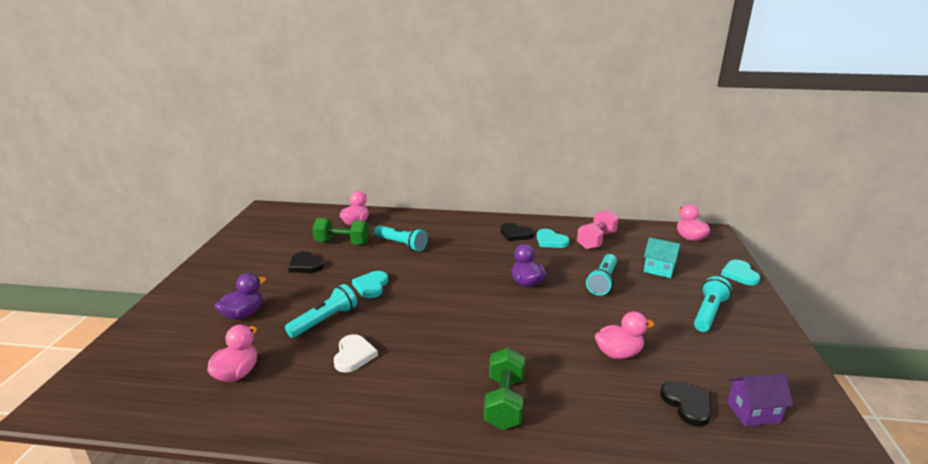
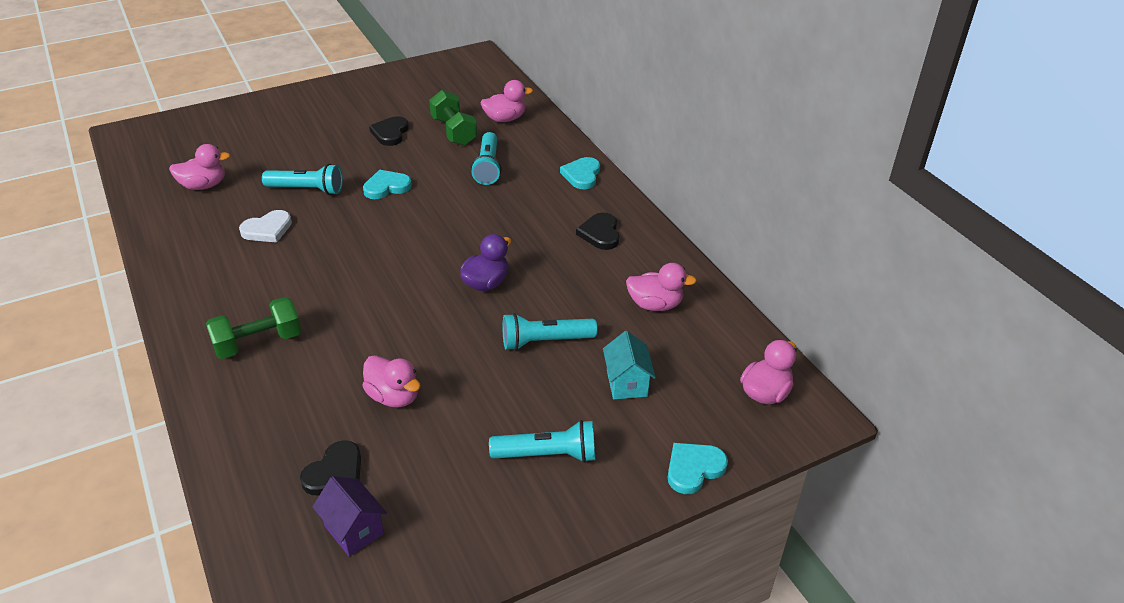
camera: 55 degrees right, 15 degrees up
purple duck [215,273,266,320] -> none
turquoise heart [537,229,569,248] -> turquoise heart moved to [560,157,600,189]
pink dumbbell [577,209,618,250] -> pink duck [626,263,697,311]

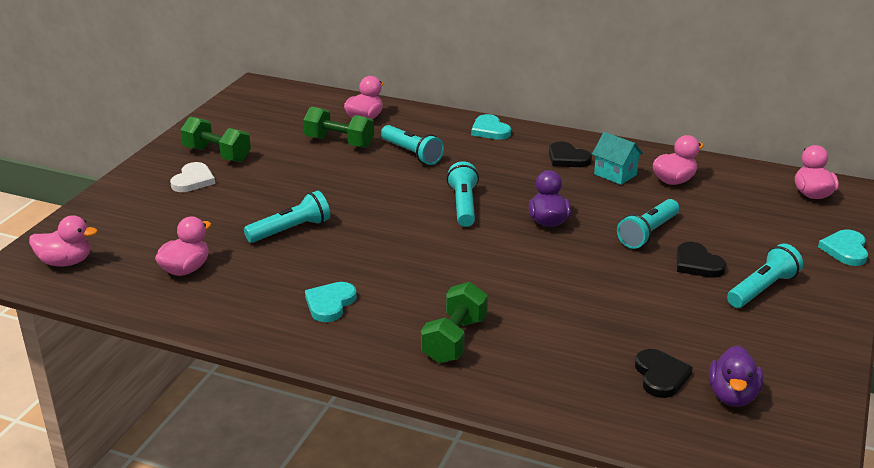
camera: 40 degrees left, 10 degrees down
white heart [239,210,292,243] -> white heart moved to [170,162,215,192]
purple house [312,476,387,557] -> purple duck [709,345,763,407]
pink duck [362,355,421,408] -> pink duck moved to [29,215,98,267]
turquoise heart [363,170,412,199] -> turquoise heart moved to [305,282,357,322]
black heart [369,116,409,146] -> black heart moved to [677,242,727,278]
turquoise house [603,331,656,399] -> turquoise house moved to [592,132,643,185]
none -> green dumbbell [180,116,251,162]
none -> turquoise flashlight [447,161,479,227]

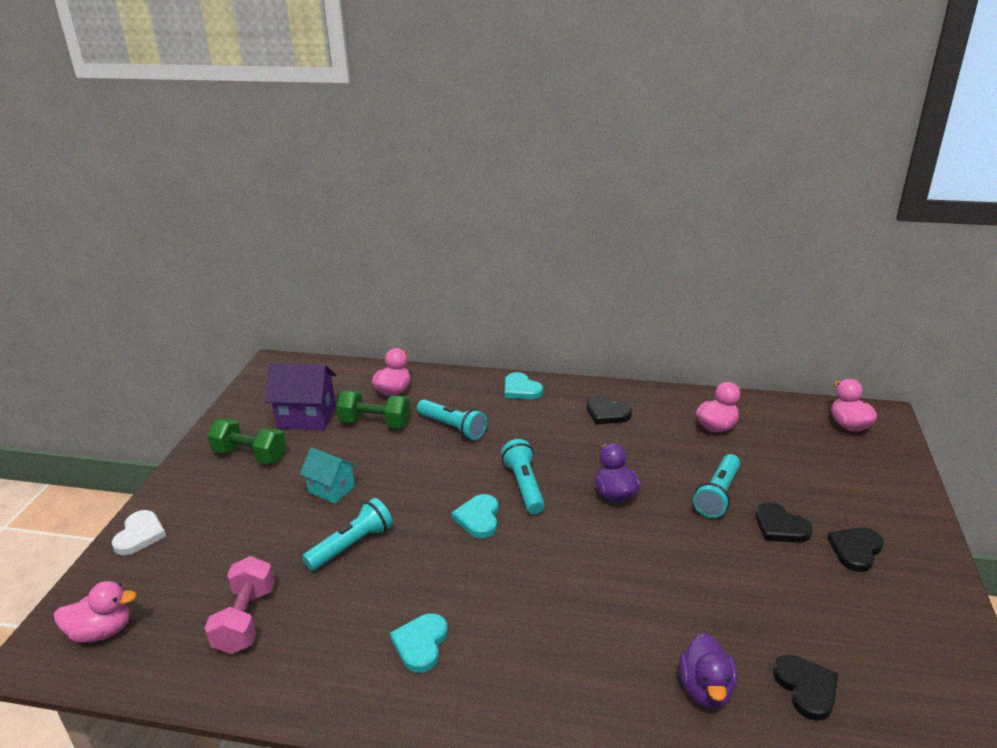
camera: 10 degrees left, 0 degrees up
pink duck [155,216,211,276] -> pink dumbbell [205,556,275,654]
white heart [170,162,215,192] -> white heart moved to [111,510,166,555]
green dumbbell [421,282,488,363] -> none
turquoise house [592,132,643,185] -> turquoise house moved to [300,448,357,504]
purple duck [709,345,763,407] -> purple duck moved to [679,633,737,709]
turquoise flashlight [727,244,803,308] -> black heart [827,527,884,572]
turquoise heart [818,230,868,266] -> turquoise heart moved to [452,494,499,538]
none -> purple house [265,363,336,430]

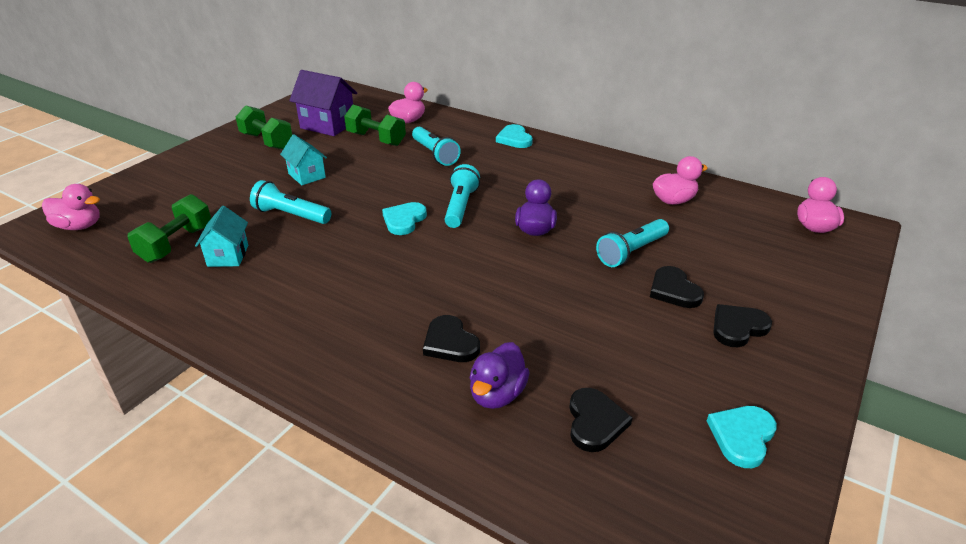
camera: 20 degrees right, 5 degrees up
white heart [111,510,166,555] -> none
pink dumbbell [205,556,275,654] -> green dumbbell [128,194,211,263]
turquoise flashlight [302,498,393,571] -> turquoise flashlight turned 135 degrees counterclockwise [250,180,331,224]
turquoise heart [390,613,448,673] -> turquoise heart moved to [707,406,777,468]
black heart [586,396,632,425] -> black heart moved to [423,315,480,362]
none -> turquoise house [195,206,248,267]

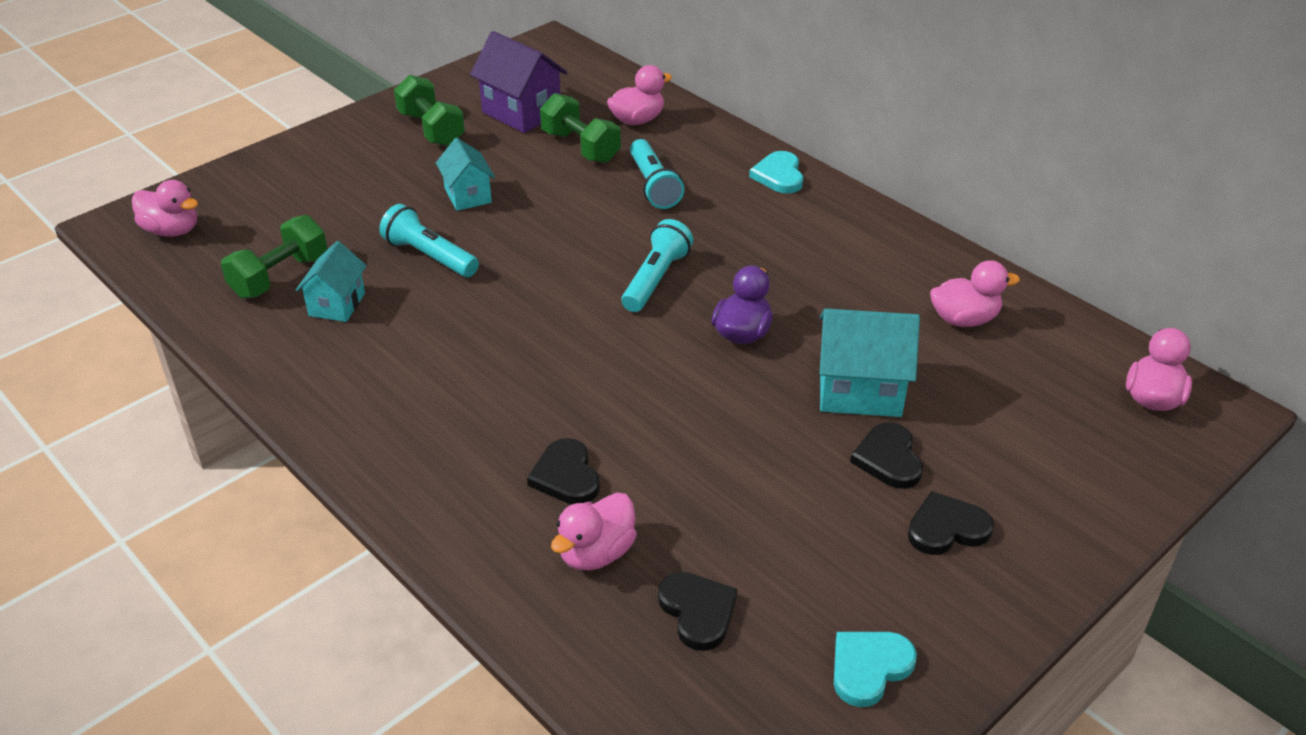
camera: 15 degrees right, 5 degrees up
turquoise heart [382,202,427,235] -> none
purple duck [470,342,530,409] -> pink duck [551,493,637,571]
black heart [569,388,632,452] -> black heart turned 45 degrees counterclockwise [658,572,737,651]
turquoise flashlight [596,219,669,267] -> turquoise house [819,309,920,417]

